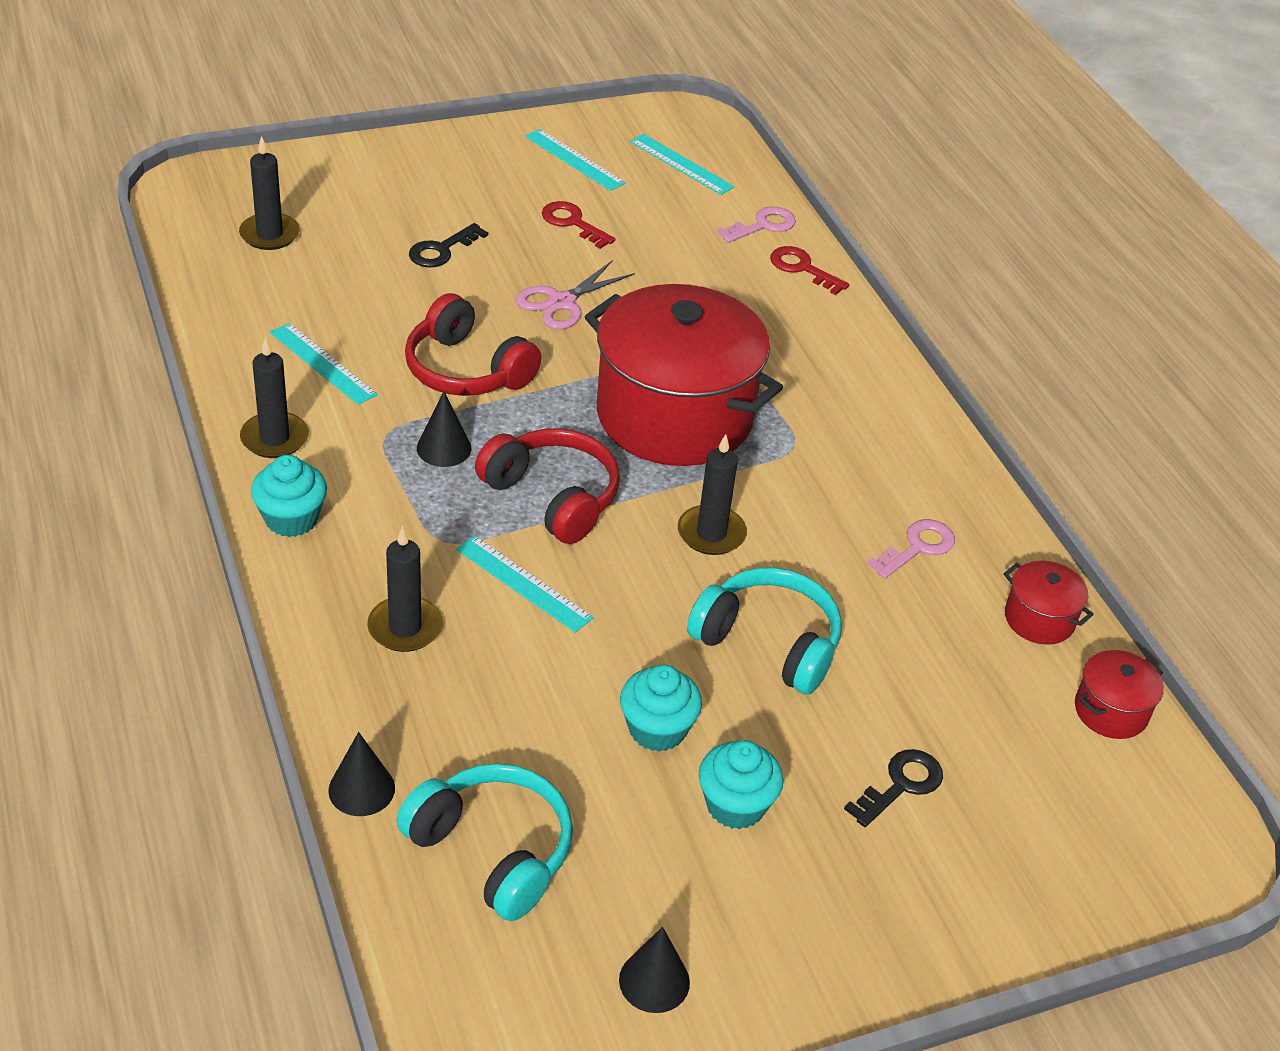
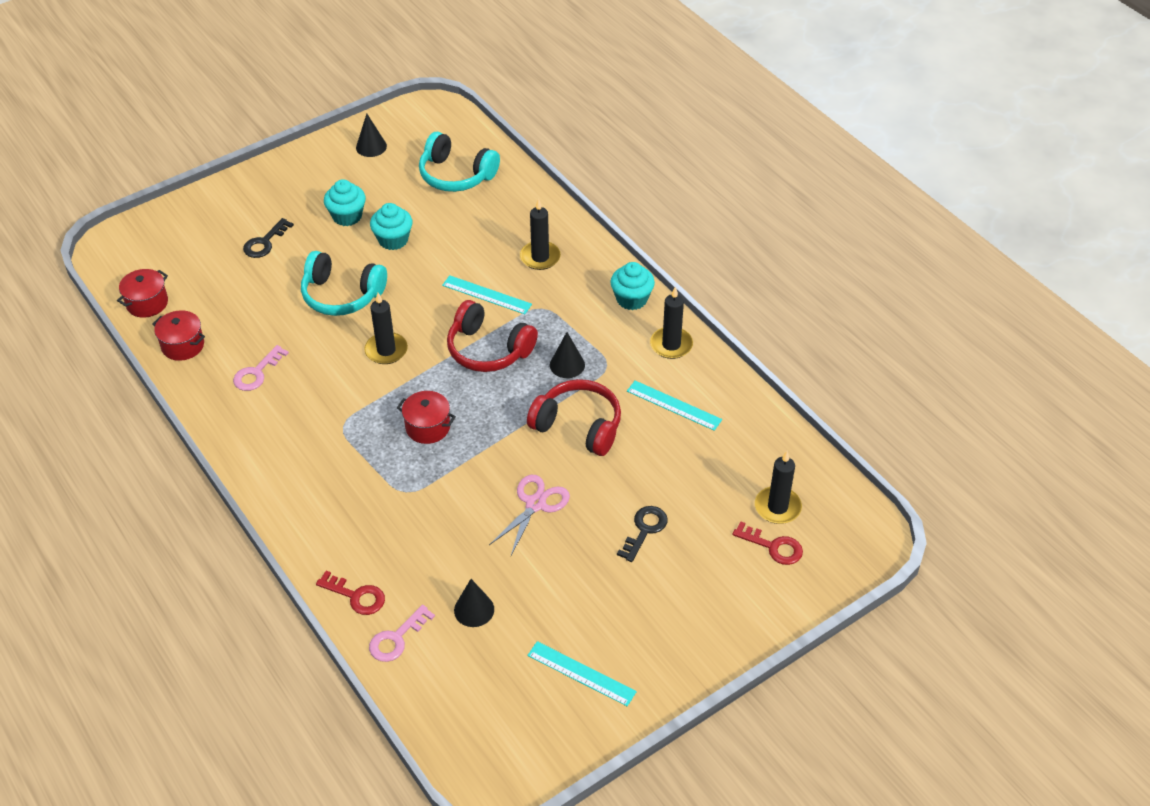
camera: 170 degrees right, 5 degrees up
black cone [328,732,395,816] -> black cone moved to [454,579,494,627]
red key [542,201,615,249] -> red key moved to [732,521,803,565]
red pot [585,284,783,466] -> red pot [397,391,456,444], size x0.41
turquoise ruler [630,134,735,195] -> none

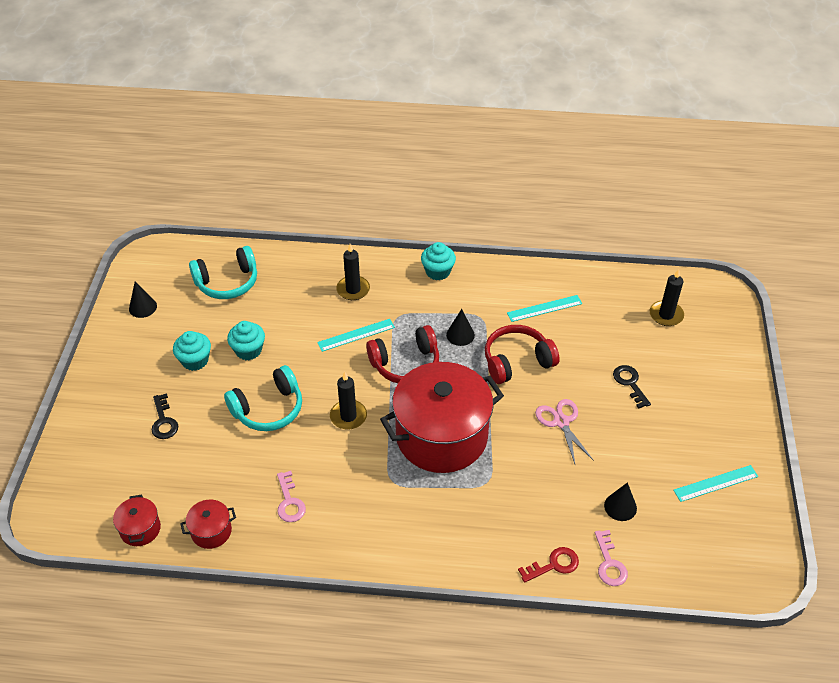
camera: 50 degrees left, 0 degrees up
red pot [397,391,456,444] -> red pot [380,362,504,473], size x2.43
black candle [650,287,693,359] -> none
red key [732,521,803,565] -> none

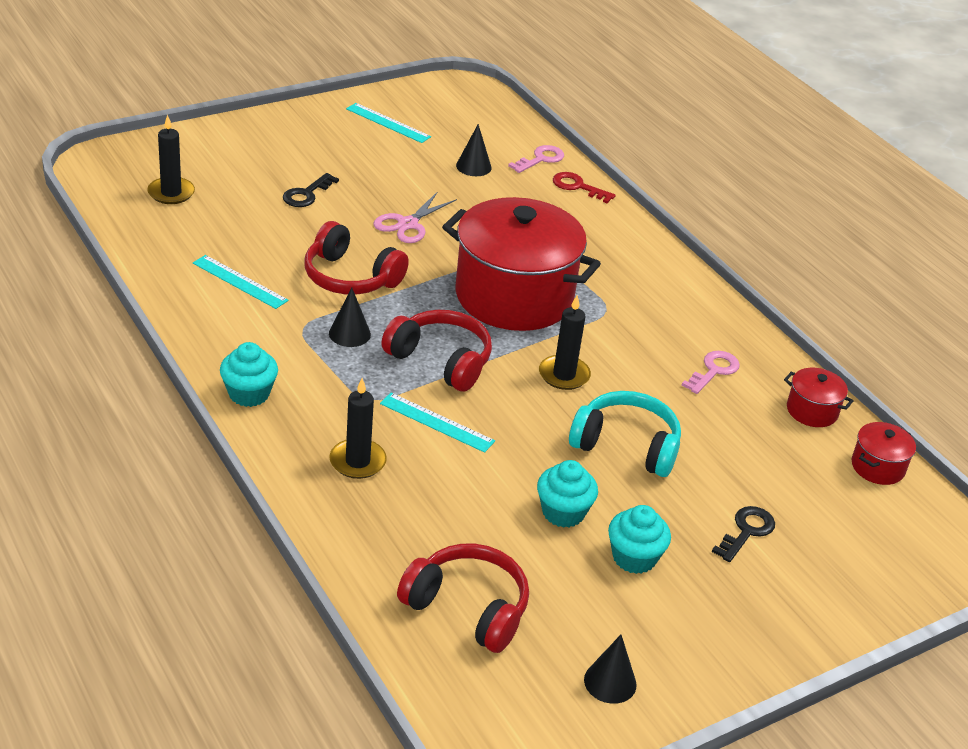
camera: 130 degrees left, 10 degrees down
turquoise headphones [189,246,257,299] -> red headphones [397,544,529,653]

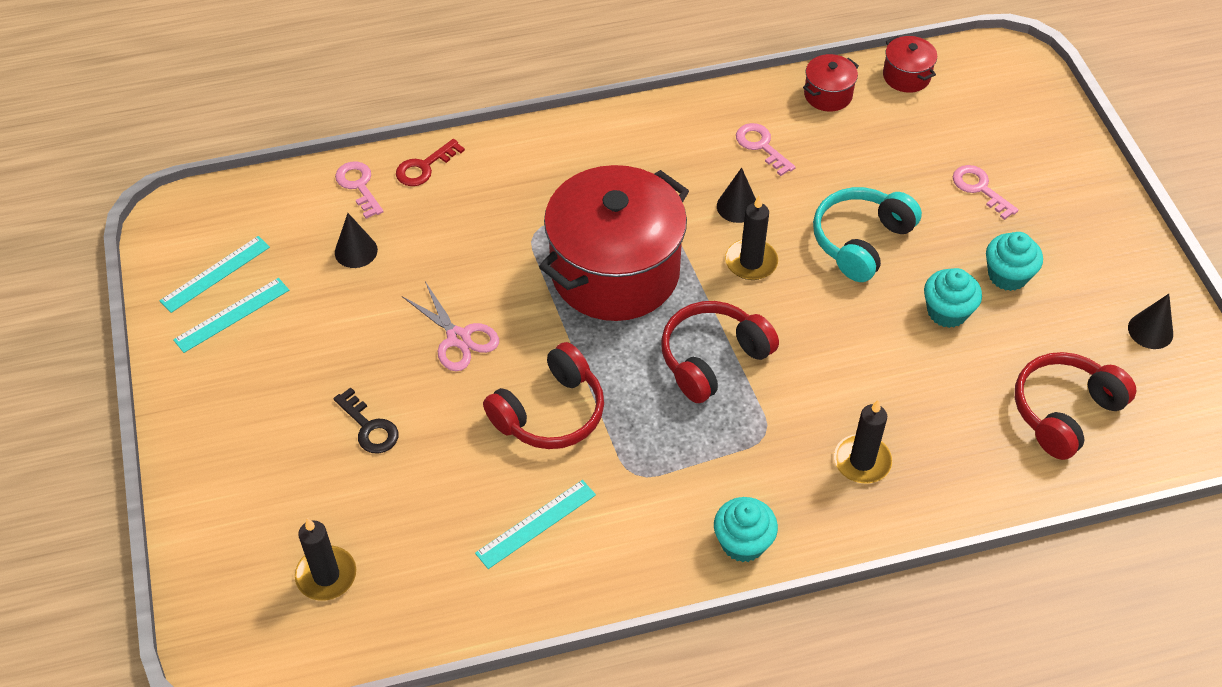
camera: 70 degrees left, 15 degrees up
black cone [329,288,371,347] -> black cone moved to [717,168,756,223]
turquoise ruler [380,393,495,453] -> turquoise ruler moved to [160,236,270,313]
black key [712,506,775,562] -> pink key [953,165,1019,220]

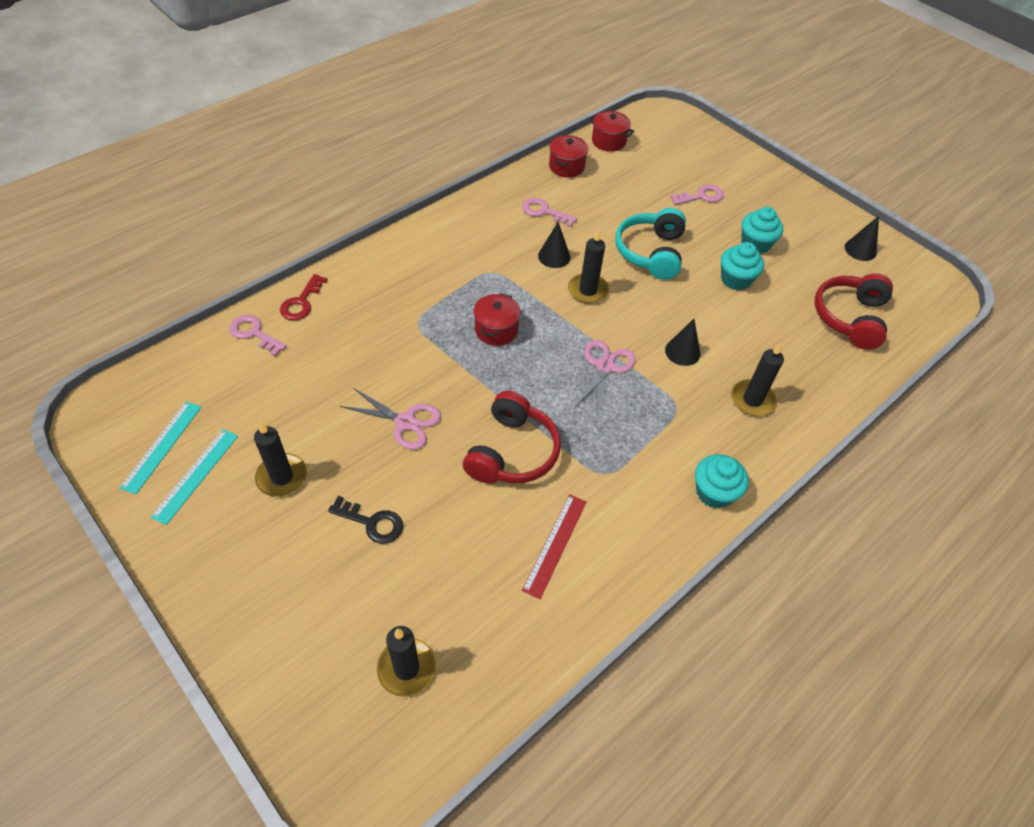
camera: 30 degrees left, 0 degrees up
black cone [335,213,378,268] -> black cone moved to [665,319,701,366]
turquoise ruler [475,480,596,569] -> red ruler [522,494,587,599]
red pot [539,165,689,321] -> red pot [474,293,521,346], size x0.41
red headphones [661,301,779,403] -> pink scissors [574,340,636,415]
pink key [953,165,1019,220] -> pink key turned 135 degrees clockwise [670,184,724,205]
none -> black candle [254,422,307,497]

